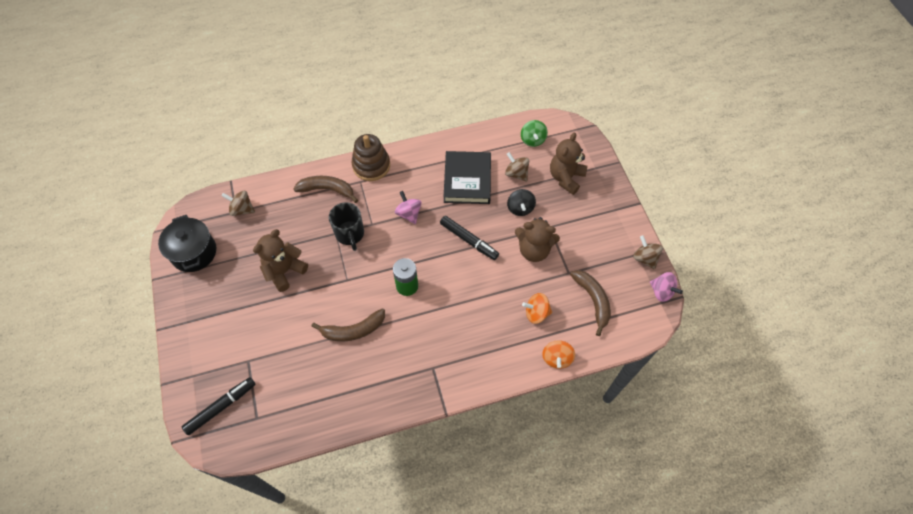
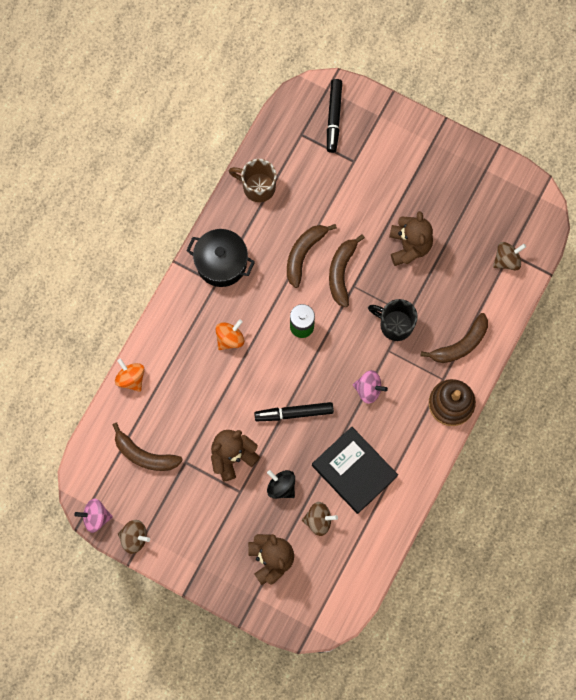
camera: 135 degrees right, 15 degrees up
black pot [158,215,216,272] -> black pot moved to [186,229,255,287]
green spinning top [521,120,548,147] -> none
orange spinning top [522,293,552,324] -> orange spinning top moved to [216,319,244,350]
none -> brown mug [229,159,276,202]
none -> brown banana [329,234,365,308]

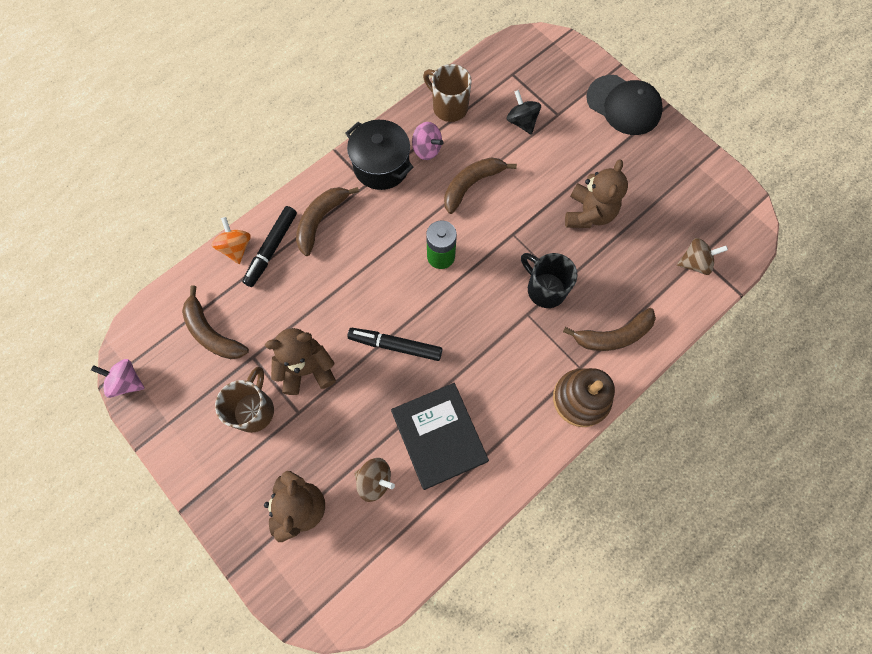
camera: 20 degrees right, 5 degrees down
brown spinning top [118,520,150,554] -> none
orange spinning top [216,319,244,350] -> none
black spinning top [267,470,295,499] -> black spinning top moved to [507,90,541,135]
black marker [327,79,342,153] -> black marker moved to [242,206,297,287]
brown banana [329,234,365,308] -> brown banana moved to [296,187,359,256]
pink spinning top [353,370,388,404] -> pink spinning top moved to [412,122,444,160]
none -> brown mug [215,367,274,433]
none -> black cap [586,75,663,135]

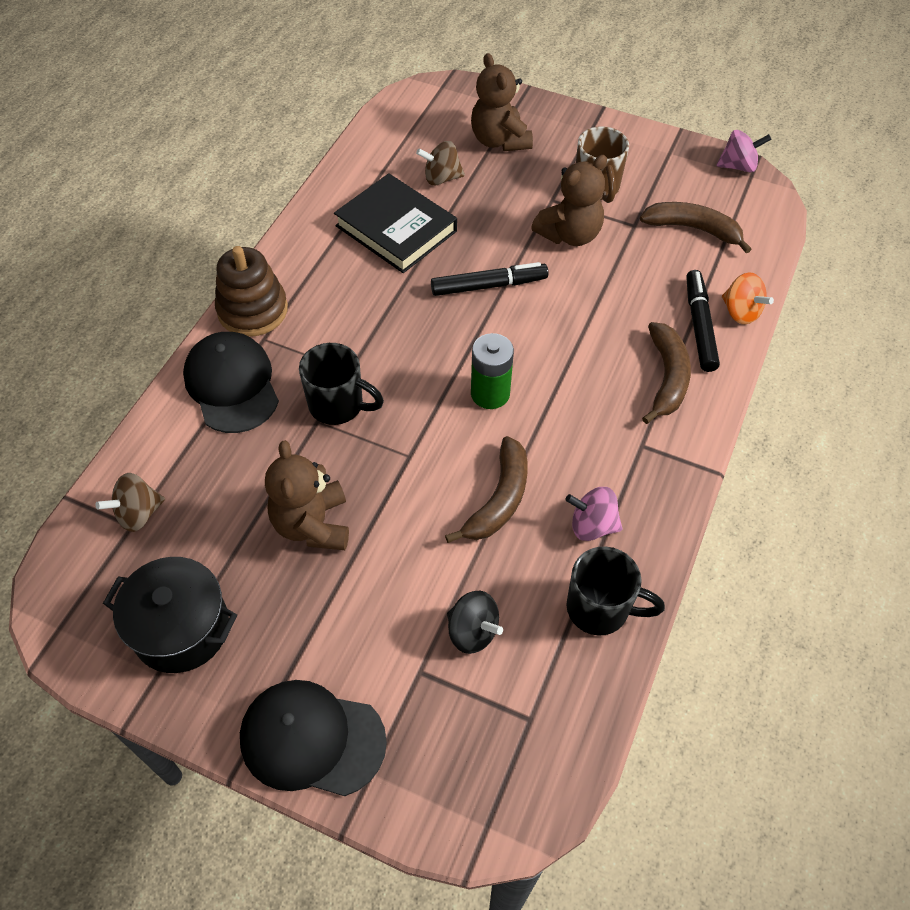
camera: 155 degrees right, 15 degrees down
black pot [346,120,414,190] -> black pot moved to [103,557,237,673]
brown mug [423,64,472,122] -> black mug [566,546,665,636]
brown banana [563,308,656,351] -> black cap [183,332,279,433]

